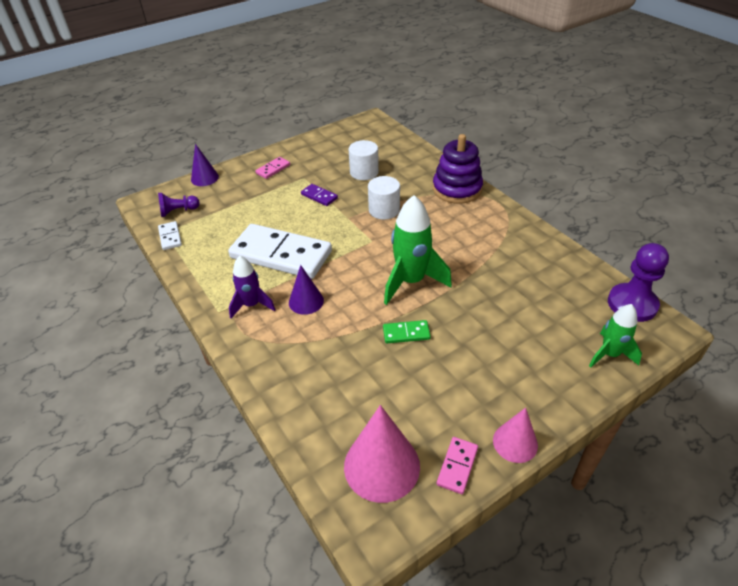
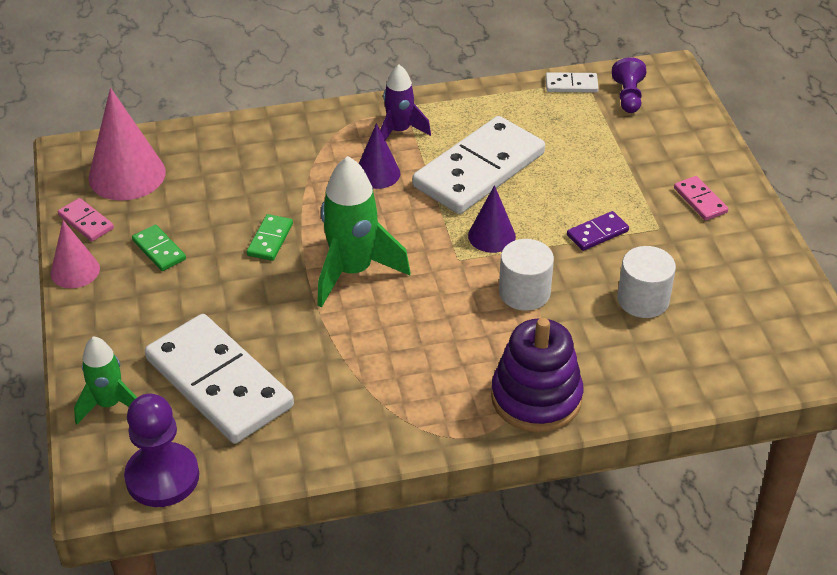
camera: 110 degrees right, 0 degrees up
purple cone [191,144,219,186] -> purple cone moved to [468,185,516,253]
none -> green domino [132,225,186,271]
none -> white domino [145,314,294,444]

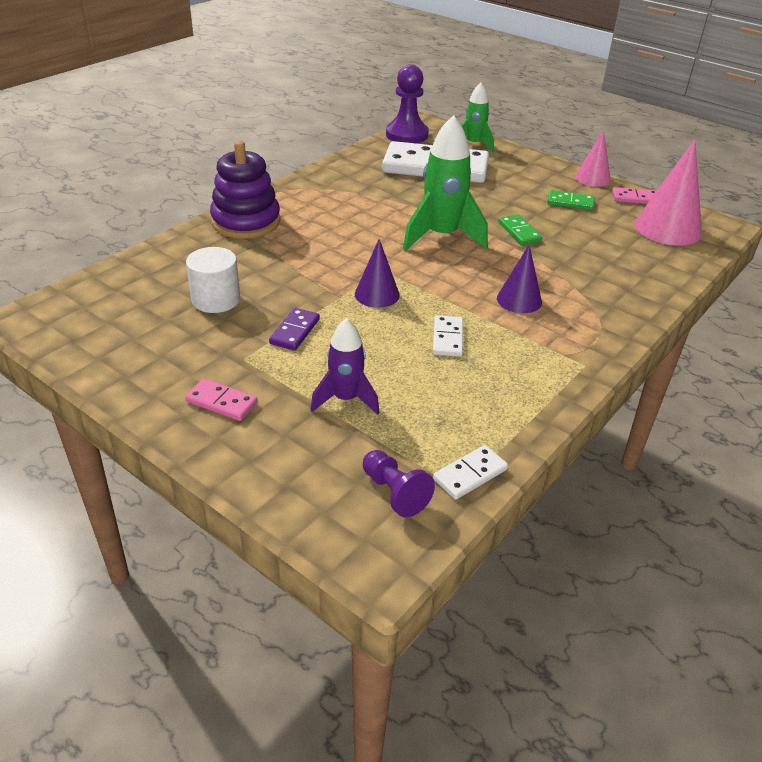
camera: 140 degrees right, 5 degrees down
purple rocket [380,64,431,140] -> purple rocket moved to [310,318,380,415]
white domino [412,116,545,214] -> white domino [433,315,463,357], size x0.42
white cylinder [499,239,554,311] -> none

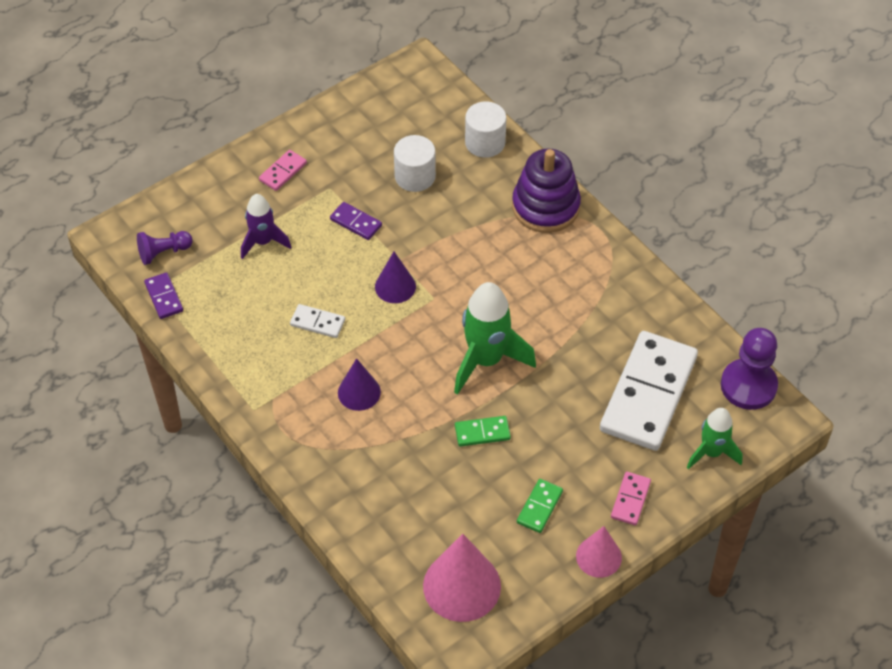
camera: 105 degrees right, 15 degrees up
white domino [433,445,508,499] -> purple domino [144,272,183,319]
pink domino [612,187,657,204] -> pink domino moved to [611,472,651,525]
none -> white cylinder [465,101,506,158]

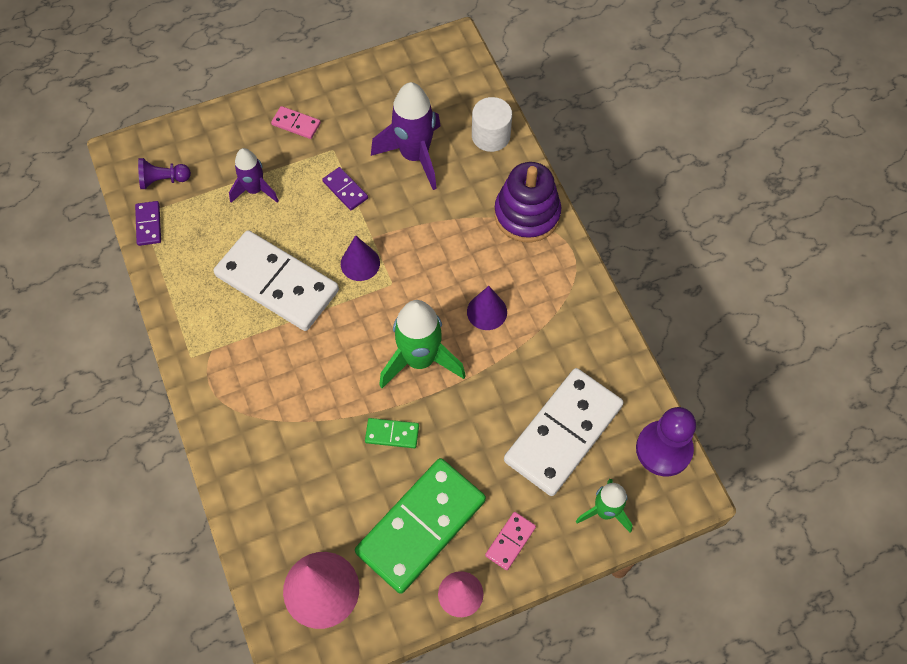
camera: 15 degrees right, 10 degrees up
pink domino [259,150,307,191] -> pink domino turned 60 degrees clockwise [271,106,321,139]
white domino [290,304,345,338] -> white domino [214,230,339,331], size x2.39
purple cone [338,358,381,411] -> purple cone moved to [467,286,507,330]
white cylinder [394,135,436,192] -> purple rocket [371,82,440,190]
green domino [517,479,563,533] -> green domino [355,458,486,594], size x2.39

